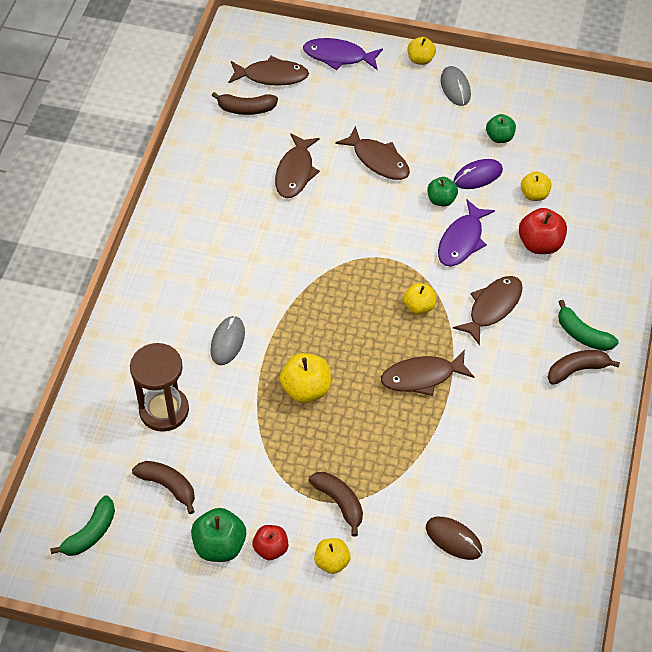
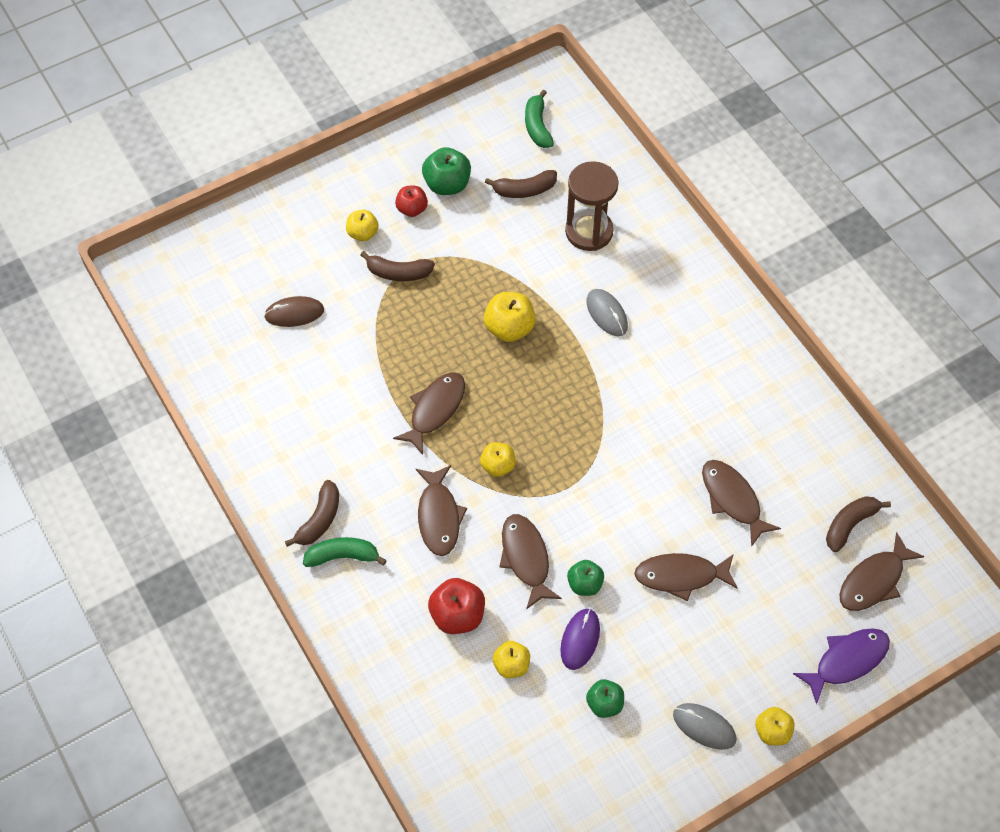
camera: 135 degrees right, 5 degrees up
purple fish [438,200,495,267] -> brown fish [499,514,562,609]

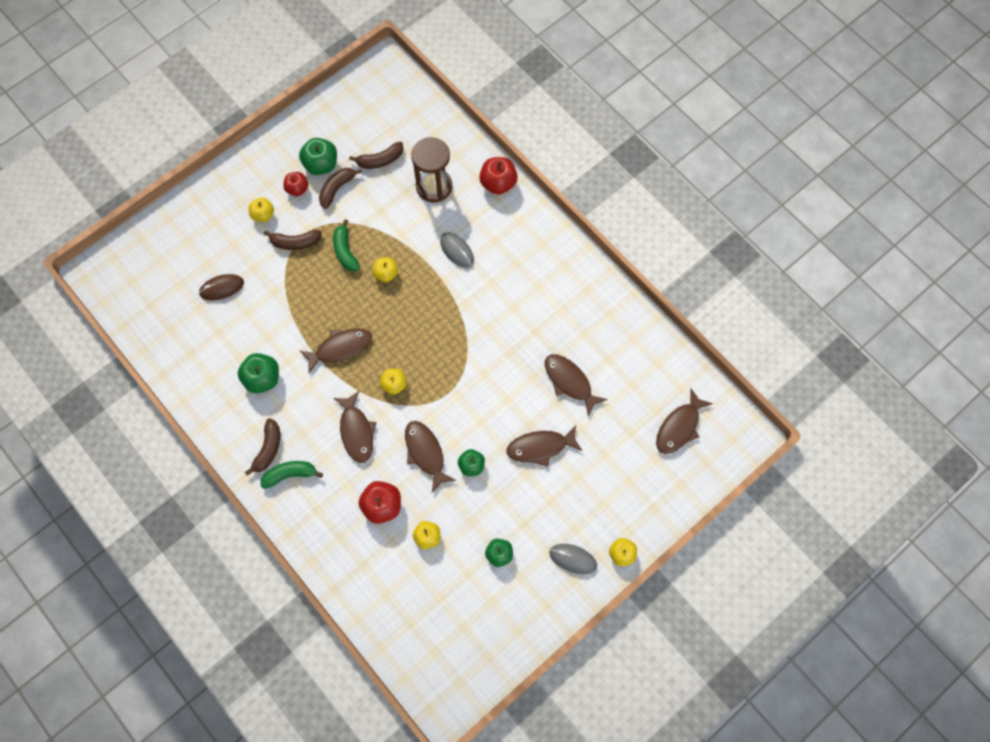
camera: 10 degrees left, 10 degrees up
brown fish [393,372,465,455] -> brown fish turned 45 degrees clockwise [300,328,372,373]
yellow apple [484,292,536,342] -> yellow apple [372,257,398,282], size x0.66
green banana [525,90,554,148] -> green banana moved to [333,219,360,272]
purple mouse [560,608,600,670] -> none
purple fish [793,628,890,705] -> none
brown banana [826,496,891,552] -> brown banana moved to [319,168,362,209]
none -> green apple [238,353,279,393]
none -> red apple [479,157,518,195]

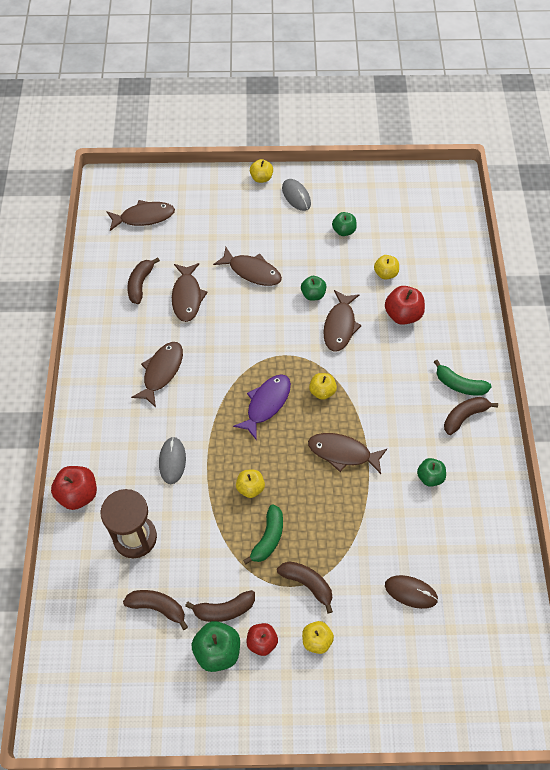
camera: 140 degrees left, 10 degrees down
green apple [238,353,279,393] -> green apple [417,458,446,487], size x0.66
brown fish [333,391,377,463] -> brown fish moved to [131,342,183,407]
none -> brown banana [127,257,160,304]
none -> purple fish [233,374,291,440]

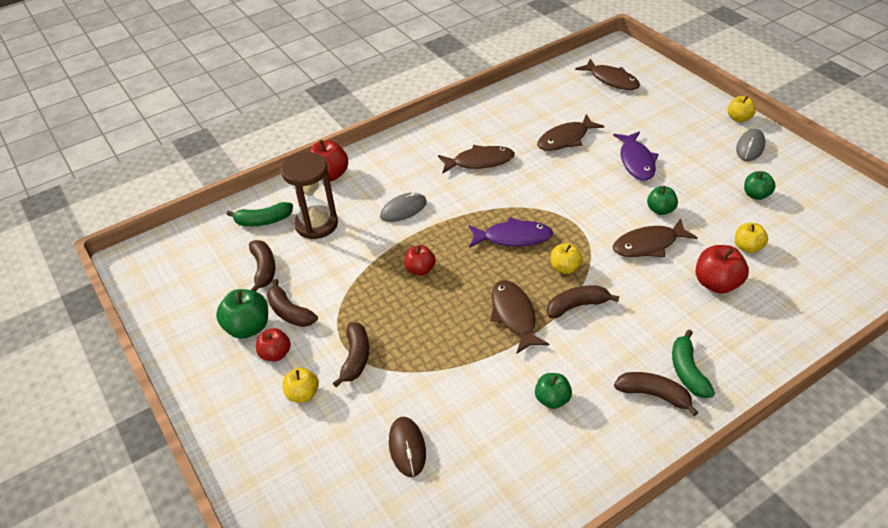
camera: 60 degrees right, 15 degrees down
brown banana [127,257,160,304] -> brown banana moved to [547,285,619,318]
brown fish [213,247,282,286] -> purple fish [613,131,658,181]
yellow apple [236,470,265,498] -> red apple [404,245,436,276]
green banana [243,504,283,565] -> green banana moved to [226,202,293,226]

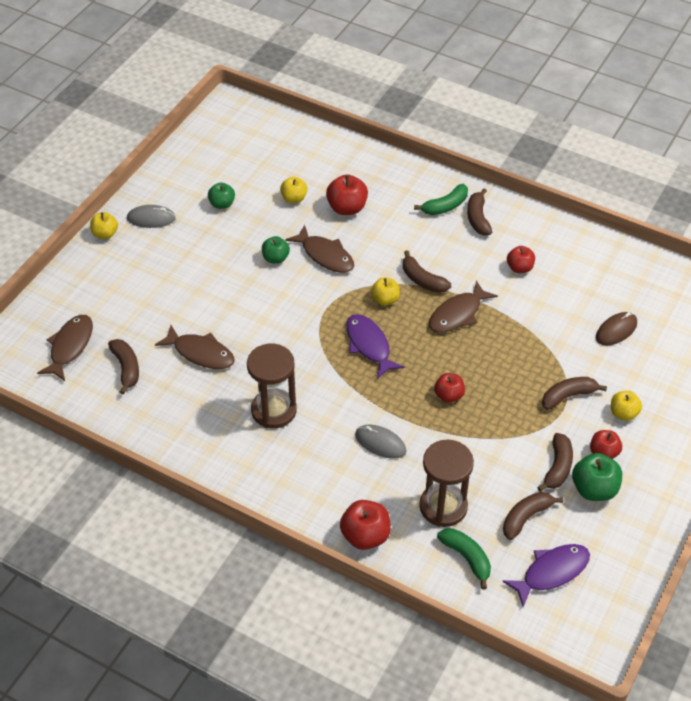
camera: 120 degrees left, 5 degrees up
brown fish [438,145,515,174] -> brown hourglass [247,343,297,429]
green apple [535,373,572,409] -> red apple [507,246,535,273]
purple fish [613,131,658,181] -> purple fish moved to [502,544,590,607]
none -> brown banana [108,339,139,395]

